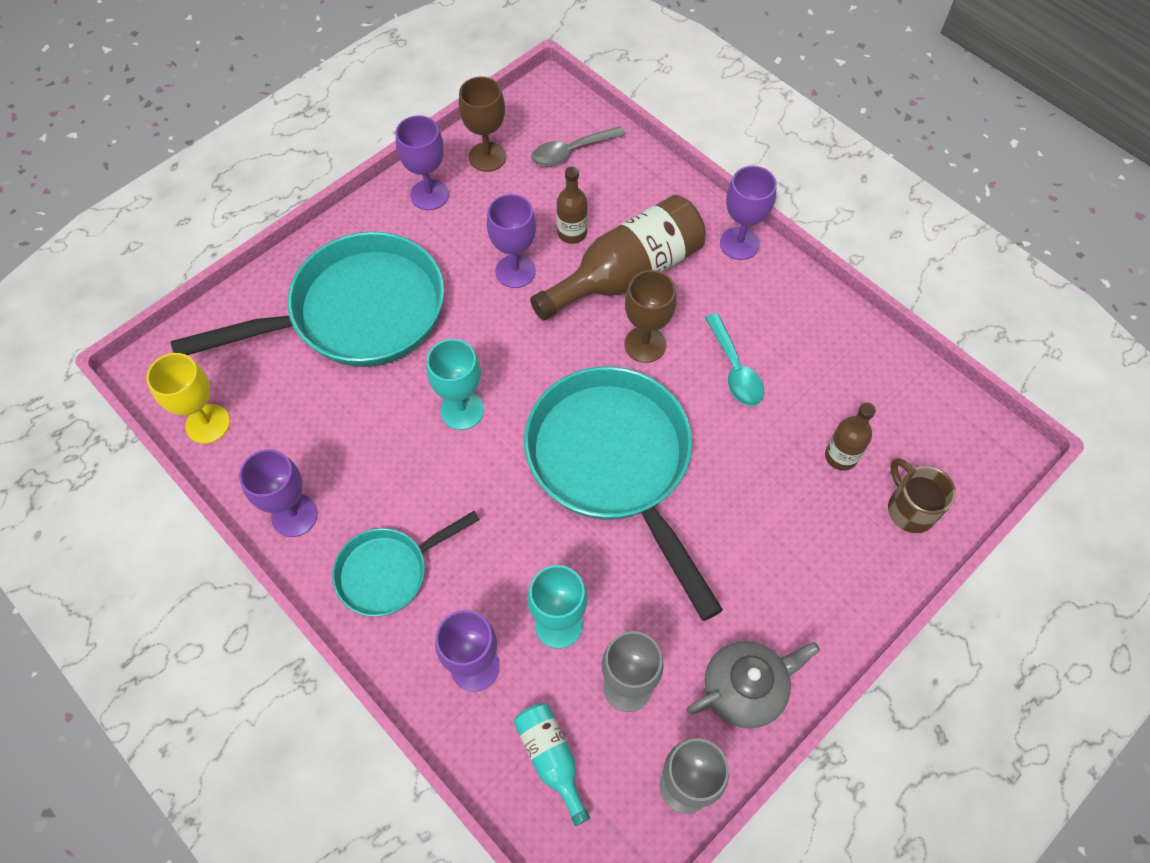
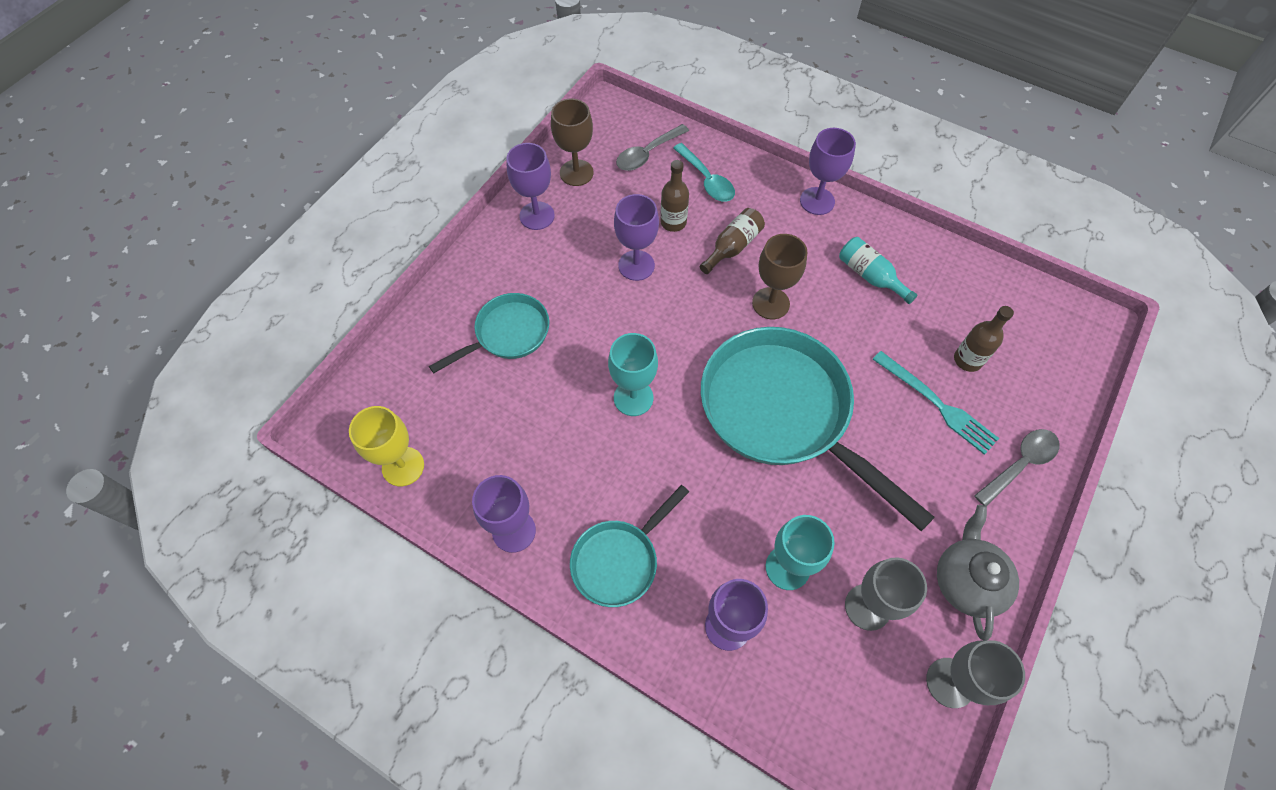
camera: 15 degrees left, 0 degrees up
turquoise pan [171,232,444,367] -> turquoise pan [429,293,549,373], size x0.52
turquoise bottle [514,703,590,826] -> turquoise bottle moved to [839,237,917,304]
brown bottle [530,195,706,321] -> brown bottle [700,208,765,274], size x0.51
grey teapot [687,641,820,728] -> grey teapot turned 45 degrees counterclockwise [937,505,1019,641]
turquoise spoon [705,313,764,406] -> turquoise spoon moved to [673,143,735,202]
brown mug [888,458,956,533] -> none
none -> turquoise fork [873,351,999,455]
none -> grey spoon [974,429,1060,506]

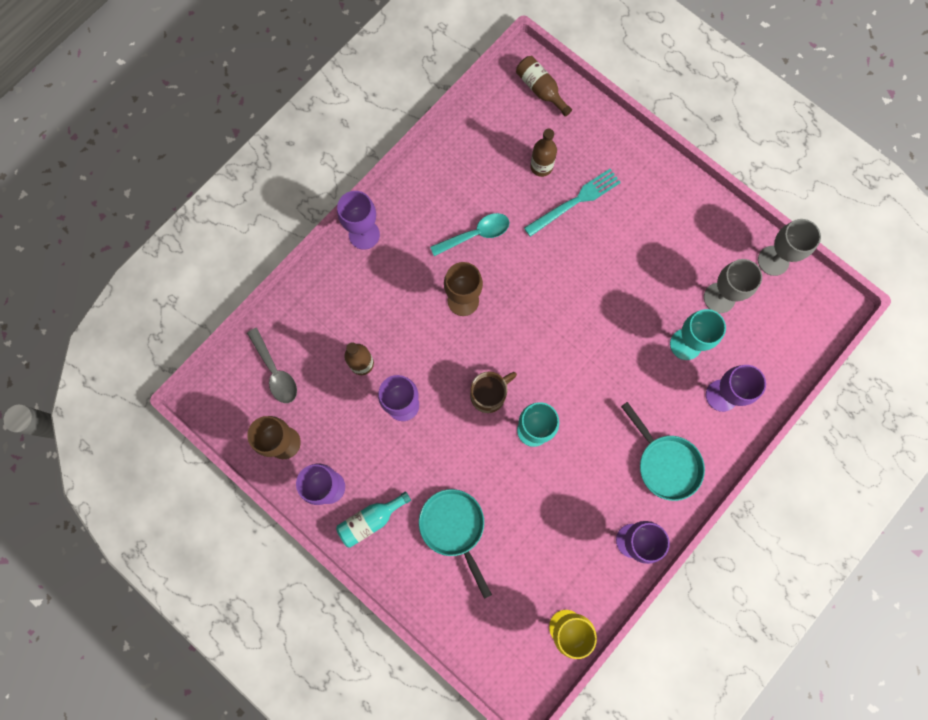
camera: 80 degrees left, 15 degrees up
turquoise spoon [673,143,735,202] -> turquoise spoon moved to [430,213,510,256]
brown bottle [700,208,765,274] -> brown bottle moved to [516,56,572,117]
turquoise pan [701,327,935,531] -> none
turquoise bottle [839,237,917,304] -> turquoise bottle moved to [336,491,411,548]
grey teapot [937,505,1019,641] -> none
grey spoon [974,429,1060,506] -> none
none -> brown mug [470,372,517,413]

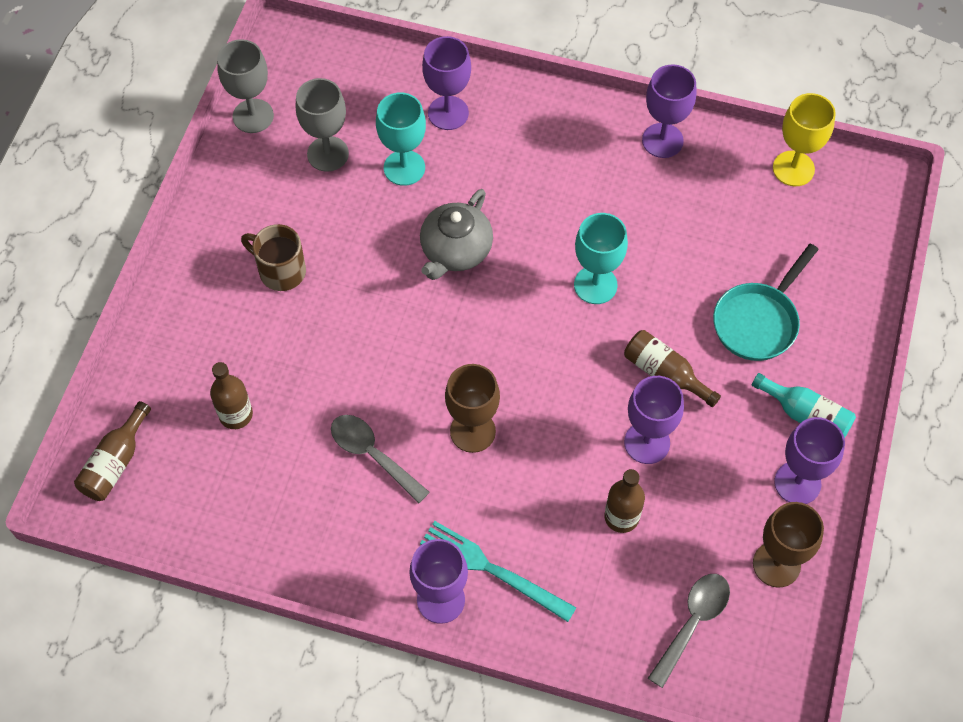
camera: 115 degrees left, 15 degrees down
turquoise spoon [430,213,510,256] -> grey spoon [331,415,430,504]
brown mug [470,372,517,413] -> brown mug moved to [241,224,306,291]
turquoise fork [524,169,621,237] -> turquoise fork moved to [420,521,576,622]
turquoise pan [621,402,705,501] -> none
none -> grey teapot [420,189,493,280]
none -> brown bottle [624,330,721,407]

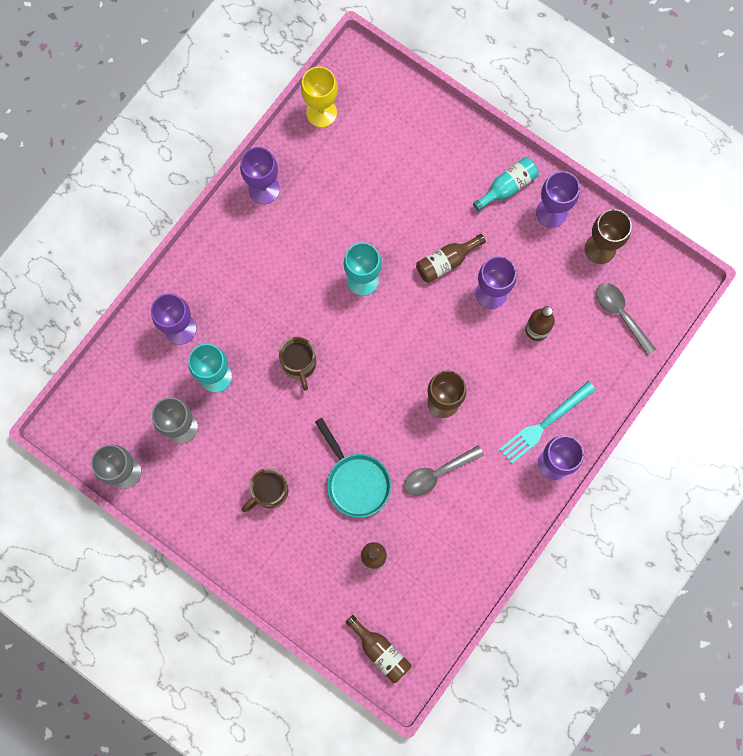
camera: 70 degrees left, 15 degrees up
grey teapot [420,189,493,280] -> brown mug [279,337,316,391]
turquoise pan [713,244,819,361] -> turquoise pan moved to [315,418,391,518]

